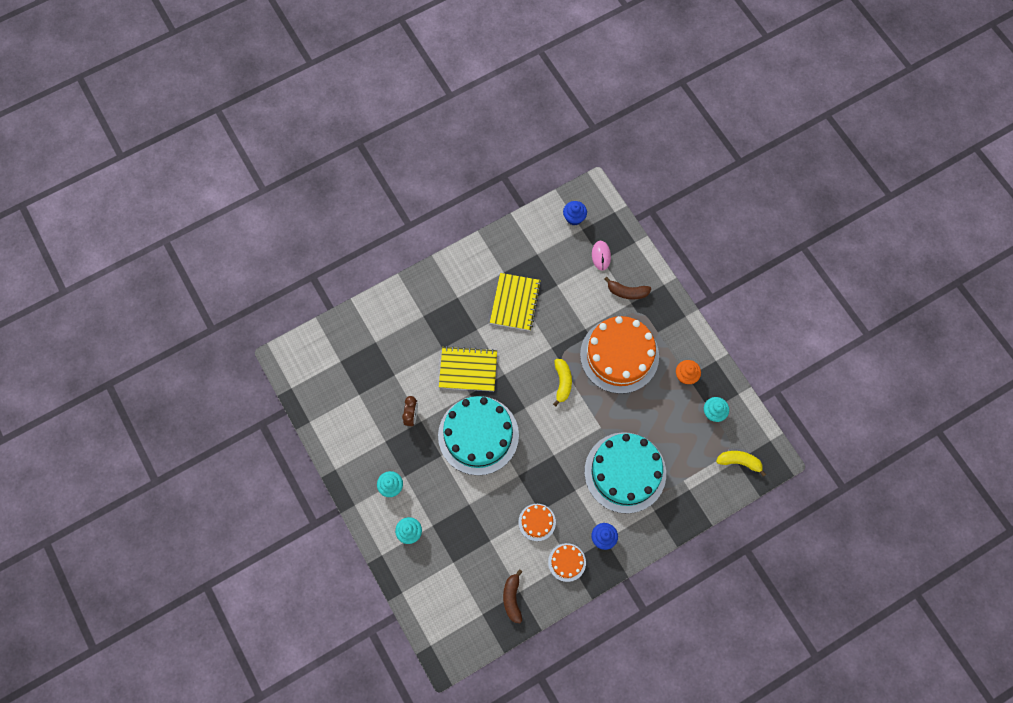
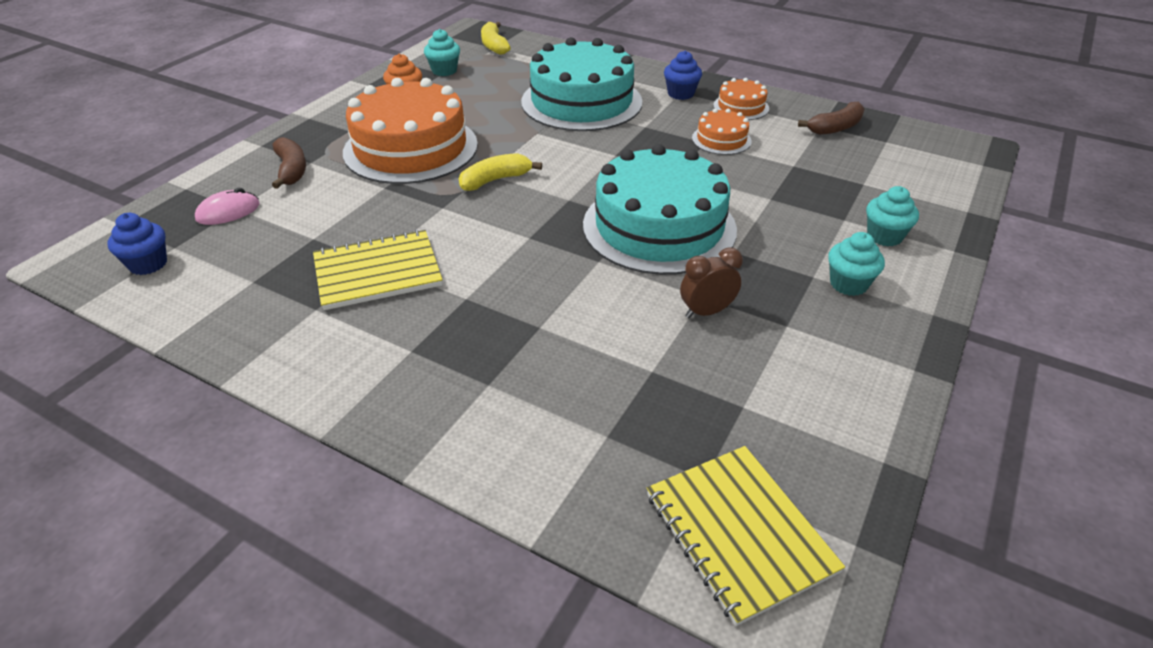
camera: 120 degrees left, 30 degrees down
yellow notebook [439,346,497,391] -> yellow notebook moved to [647,446,845,626]

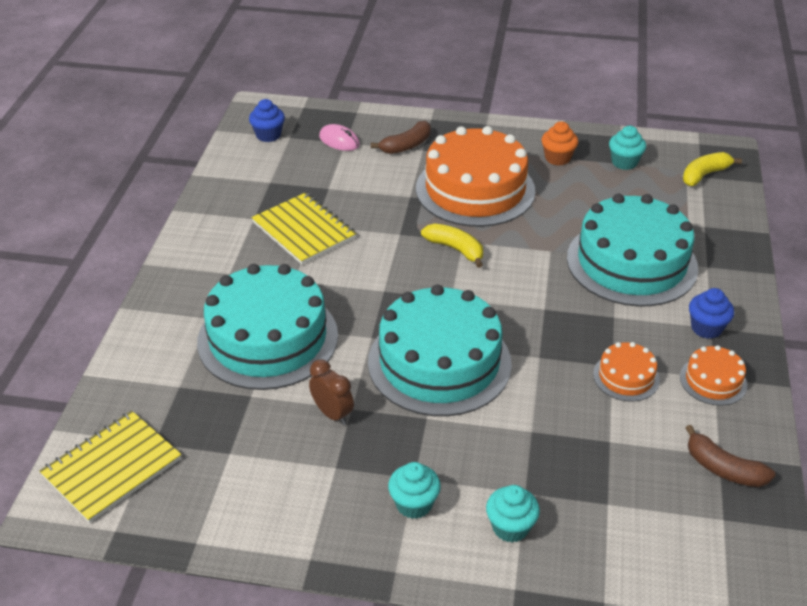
camera: 70 degrees right, 0 degrees up
none -> turquoise cake [197,264,338,390]

